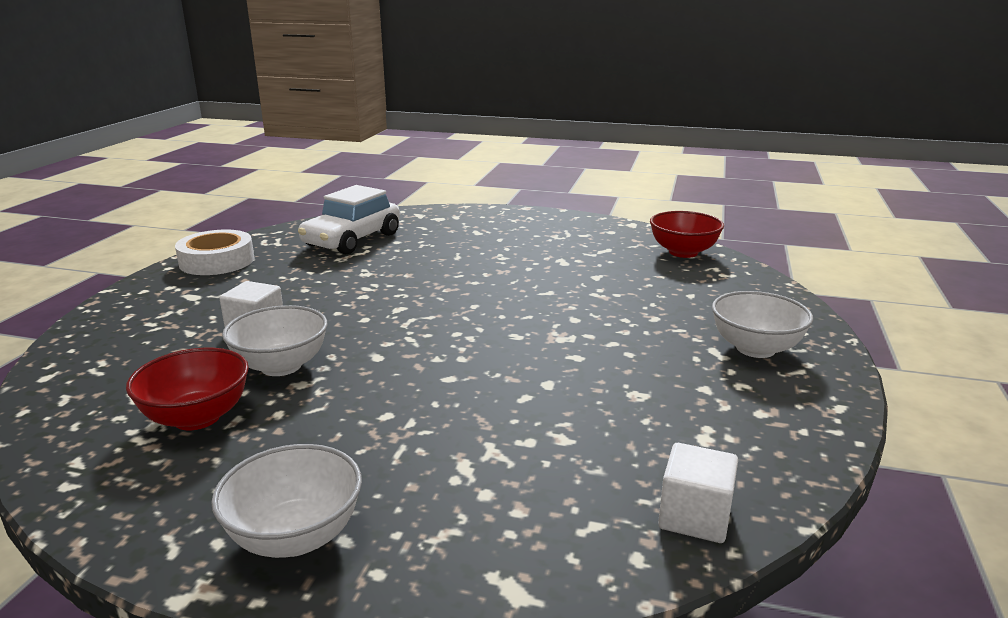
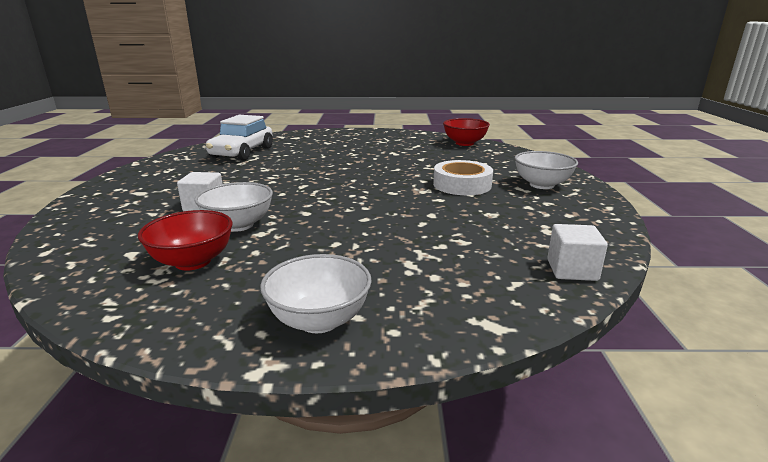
camera: 15 degrees left, 0 degrees up
white tape [175,230,254,275] -> white tape moved to [433,160,493,195]

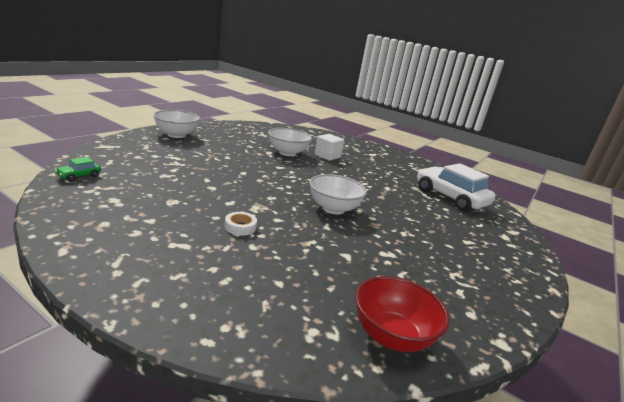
camera: 120 degrees right, 0 degrees up
red bowl [138,210,233,271] -> none
white tape [433,160,493,195] -> white tape [225,212,257,236], size x0.48
white bowl [515,151,578,189] -> white bowl moved to [309,174,367,214]
white cube [547,224,608,281] -> green car [55,157,101,182]

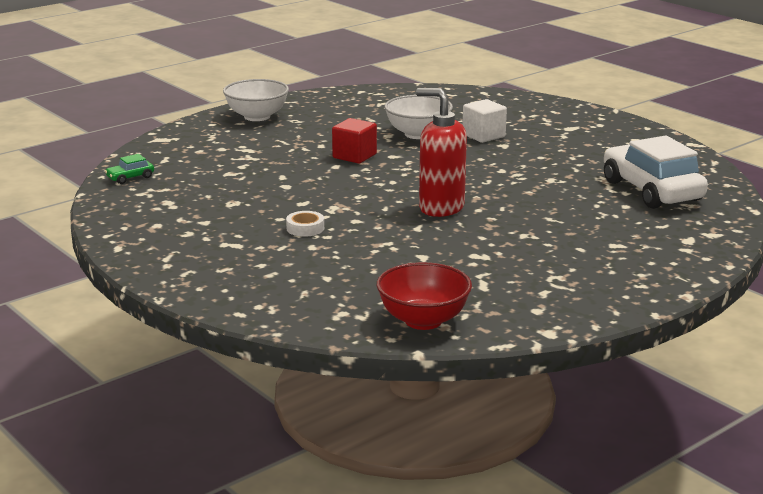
camera: 20 degrees right, 0 degrees up
white bowl [309,174,367,214] -> red soap dispenser [416,88,467,217]
none -> red cube [332,118,377,164]

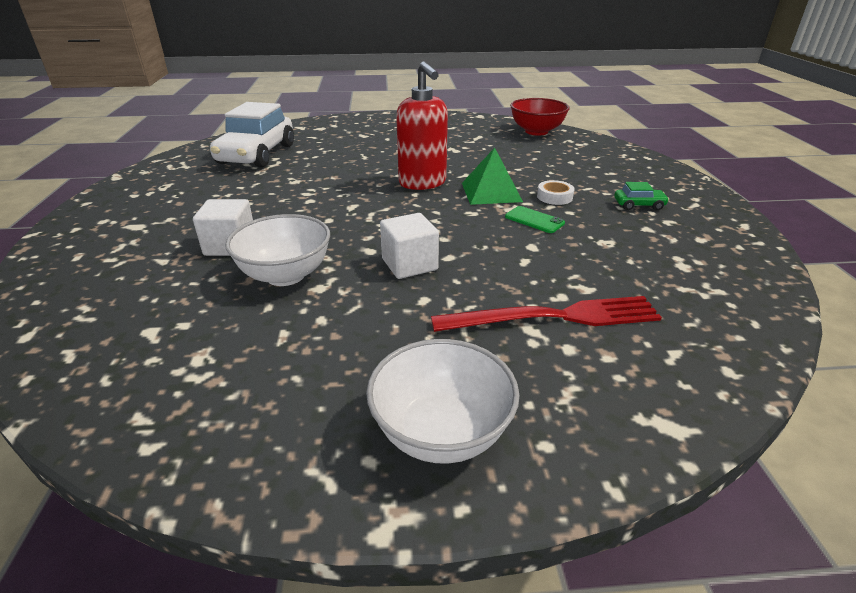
camera: 145 degrees left, 10 degrees up
green car [105,154,154,184] -> green car moved to [614,182,669,210]
red cube [332,118,377,164] -> white cube [380,213,439,279]
none -> red fork [431,296,662,332]
none -> green pyramid [462,148,523,205]
none -> green phone [505,206,565,233]

